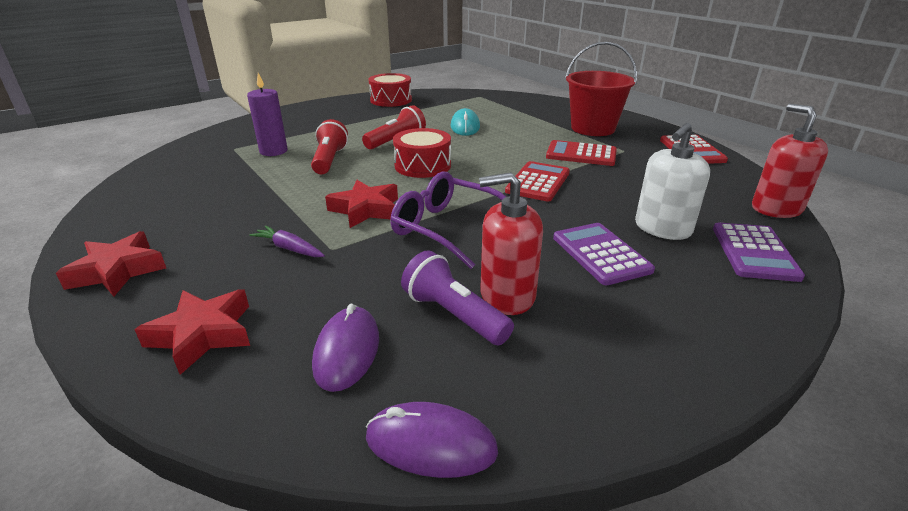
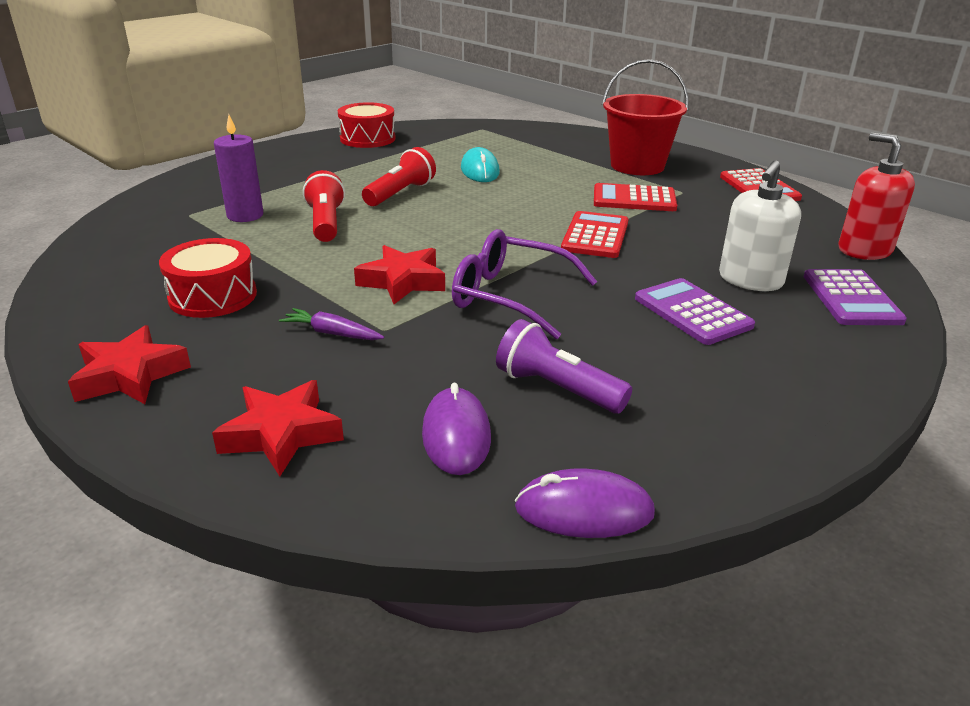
camera: 10 degrees left, 0 degrees up
red drum [393,128,451,178] -> red drum moved to [159,238,257,318]
red soap dispenser [479,172,543,315] -> none

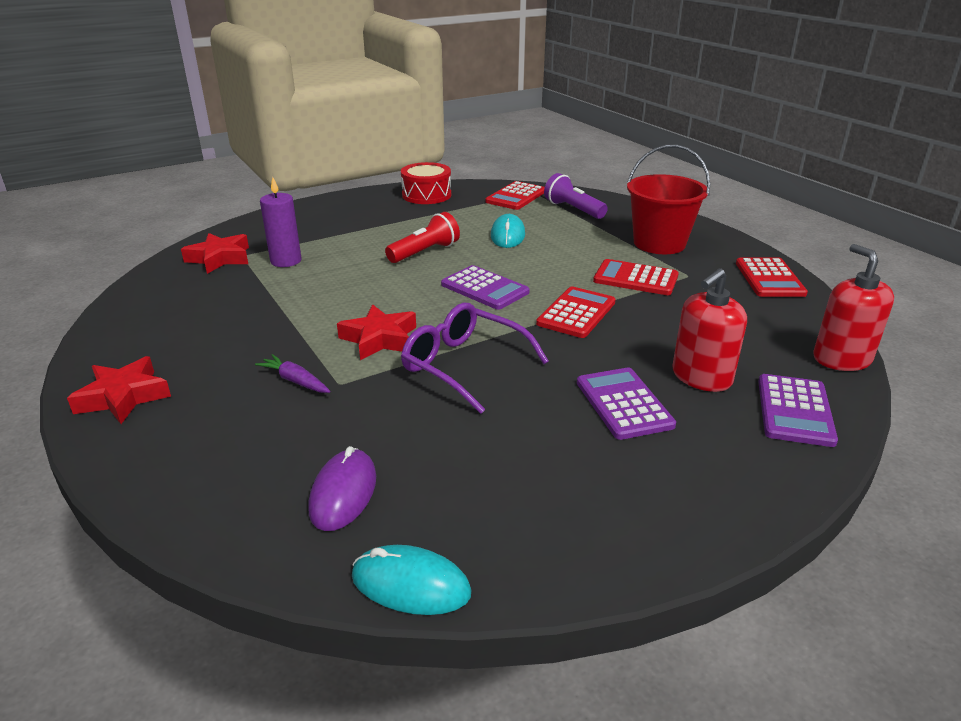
camera: 15 degrees right, 0 degrees up
red drum [159,238,257,318] -> none
red star [212,380,344,476] -> red star moved to [181,233,249,274]
red flashlight [303,170,345,242] -> none
purple flashlight [496,319,632,413] -> purple flashlight moved to [544,173,608,219]
purple mouse [515,469,655,538] -> turquoise mouse [352,545,472,615]
white soap dispenser [719,161,801,291] -> red soap dispenser [672,268,747,392]
none -> purple calculator [441,265,530,310]
none -> red calculator [486,181,545,210]

